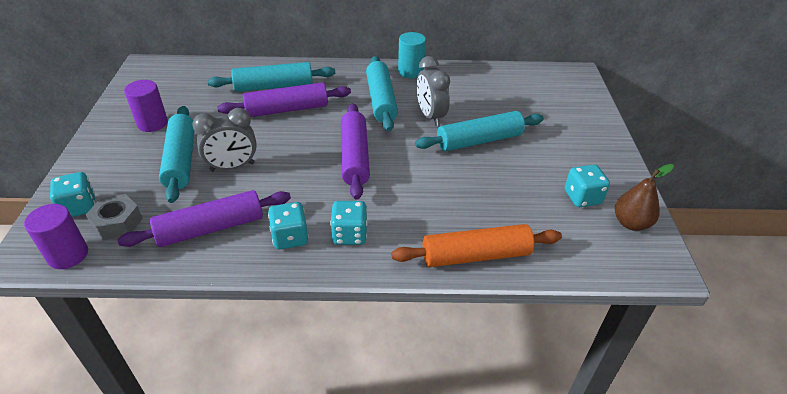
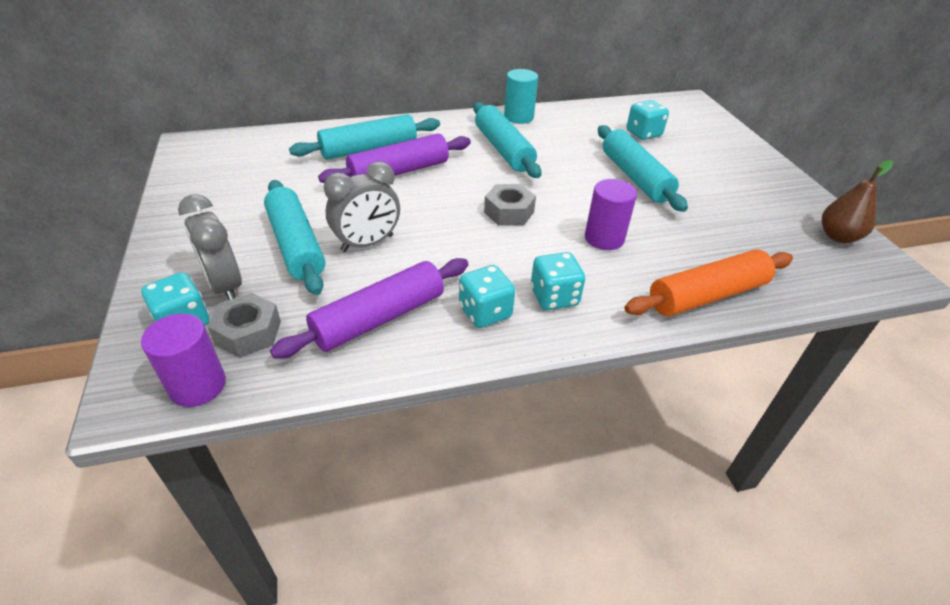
camera: 15 degrees left, 0 degrees up
purple cylinder [124,80,168,132] -> purple cylinder moved to [585,179,637,250]
purple rolling pin [341,103,370,200] -> grey nut [484,184,536,225]
turquoise rolling pin [415,111,544,151] -> turquoise rolling pin turned 75 degrees counterclockwise [598,125,688,212]
grey clock [417,56,450,126] -> grey clock moved to [178,194,242,300]
turquoise dice [565,164,610,207] -> turquoise dice moved to [626,100,669,140]

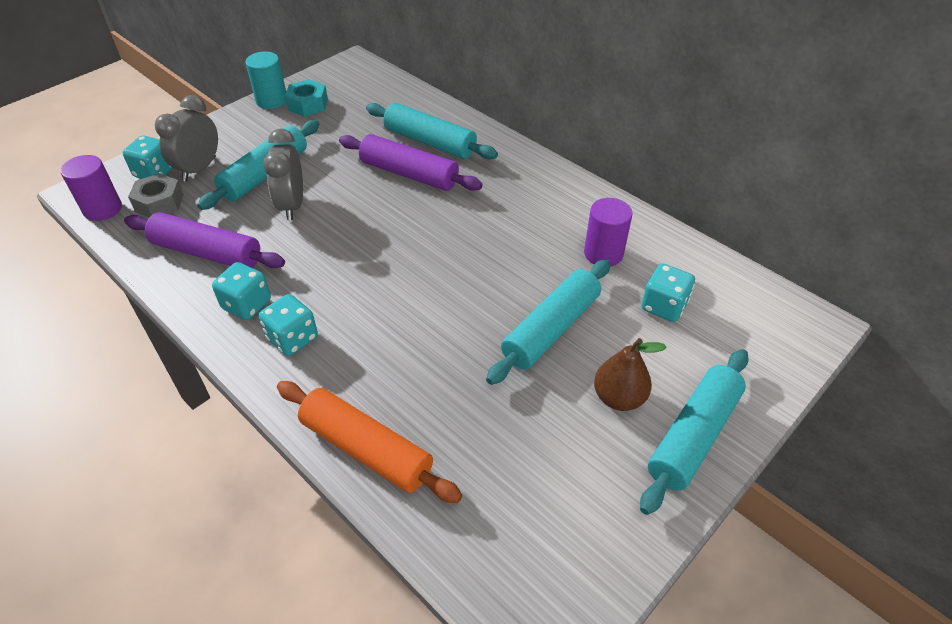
camera: 60 degrees right, 5 degrees up
grey clock [324,161,400,252] -> grey clock turned 60 degrees clockwise [263,128,303,220]
turquoise rolling pin [473,102,541,178] -> turquoise rolling pin moved to [640,349,749,515]
grey nut [484,184,536,225] -> none
turquoise cylinder [504,69,538,124] -> turquoise cylinder moved to [246,52,286,109]
purple cylinder [585,179,637,250] -> purple cylinder moved to [584,198,632,267]
brown pear [822,160,893,243] -> brown pear moved to [594,338,667,411]
none -> turquoise nut [285,79,328,117]

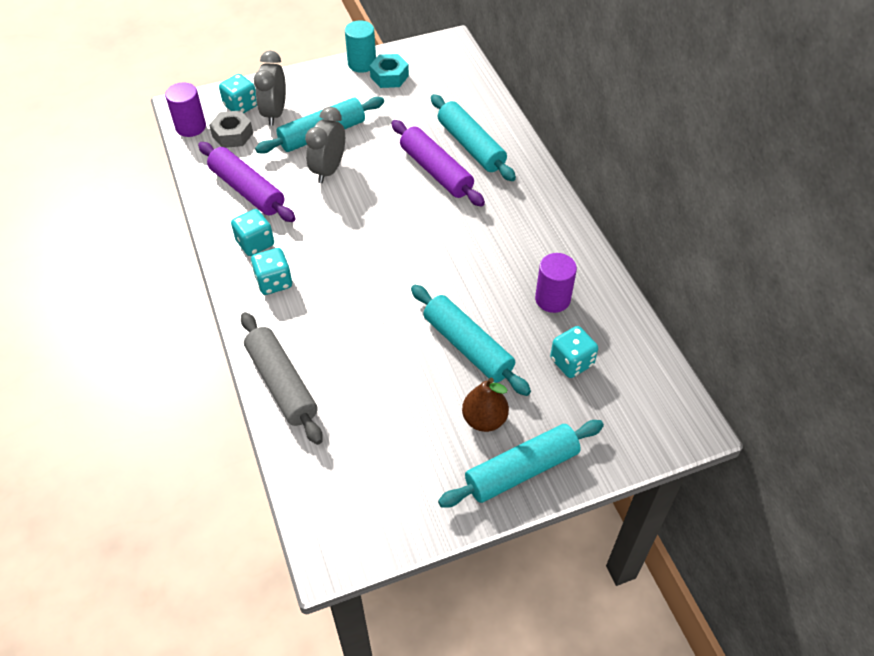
camera: 25 degrees right, 5 degrees up
grey clock [155,95,218,181] -> grey clock turned 45 degrees counterclockwise [254,51,286,126]
orange rolling pin [277,381,462,503] -> grey rolling pin [241,312,323,445]
turquoise rolling pin [486,259,611,385] -> turquoise rolling pin turned 75 degrees clockwise [411,285,531,396]

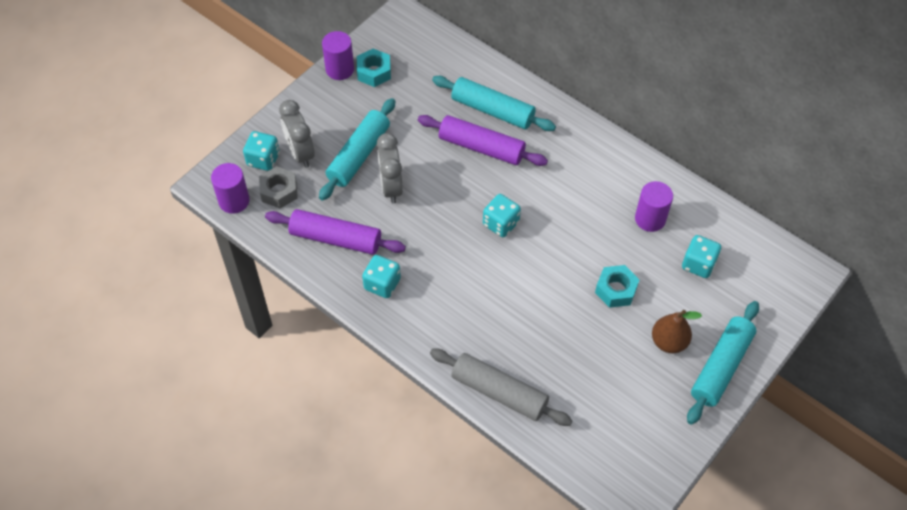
camera: 30 degrees left, 5 degrees up
turquoise dice [251,248,292,295] -> turquoise dice moved to [483,194,521,237]
turquoise cylinder [345,20,376,73] -> purple cylinder [322,31,354,80]
turquoise rolling pin [411,285,531,396] -> turquoise nut [595,265,639,308]

